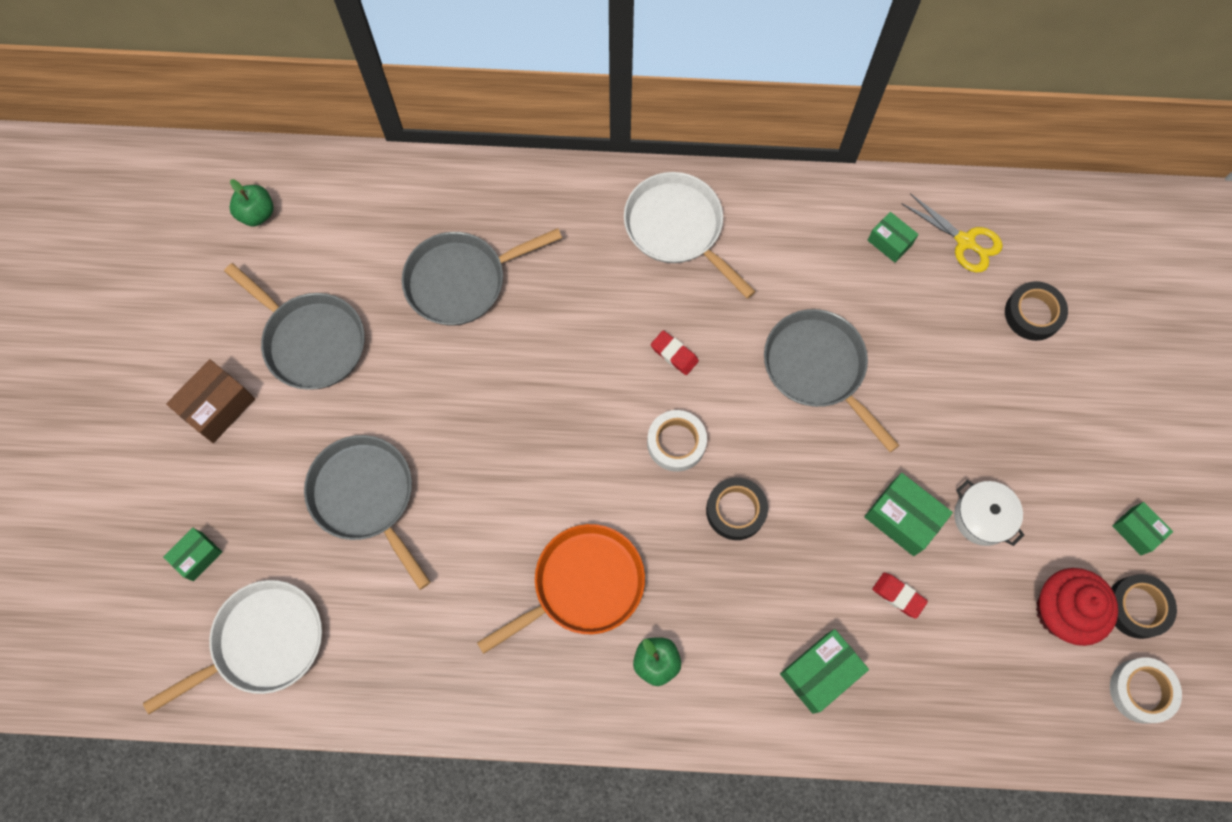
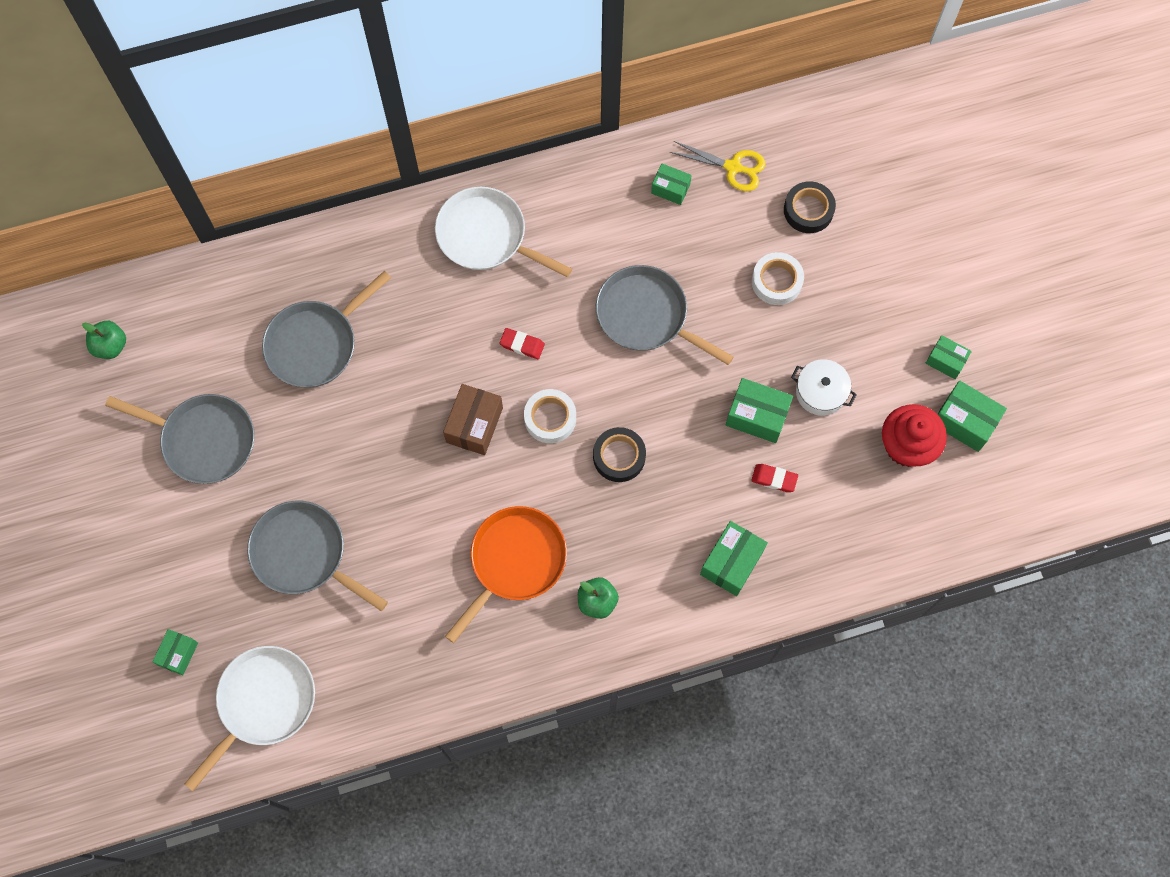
camera: 20 degrees left, 0 degrees up
brown box [166,359,255,443] -> brown box moved to [443,384,503,455]
white tape [1110,658,1182,724] -> white tape moved to [752,252,804,305]
black tape [1111,574,1177,639] -> green box [937,381,1007,452]

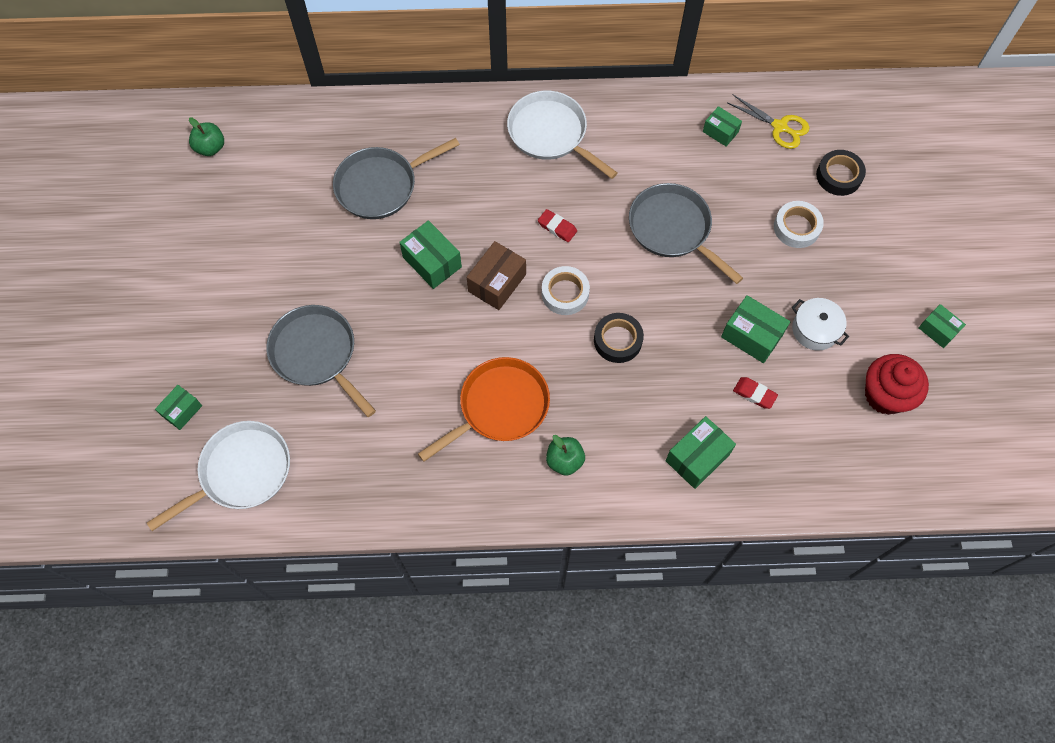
camera: 15 degrees right, 5 degrees down
grey pan [105,394,255,484] -> none
green box [937,381,1007,452] -> green box moved to [399,220,462,289]

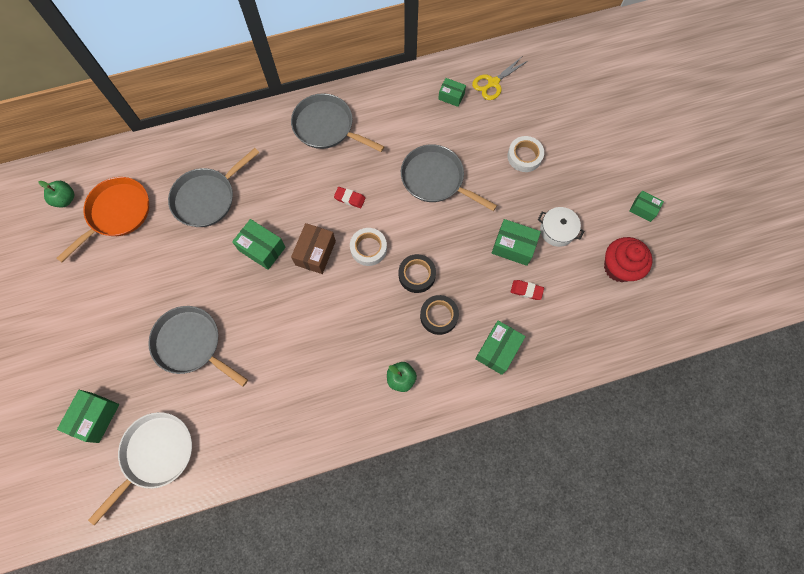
camera: 15 degrees left, 5 degrees up
green box [155,385,202,430] -> green box [57,390,119,443], size x1.58
orange pan [418,357,550,462] -> orange pan moved to [57,177,149,263]
white pan [507,91,617,179] -> grey pan [291,93,385,152]
yellow scissors [727,95,810,149] -> yellow scissors turned 120 degrees clockwise [472,58,528,100]
black tape [816,150,866,196] -> black tape moved to [420,295,459,335]

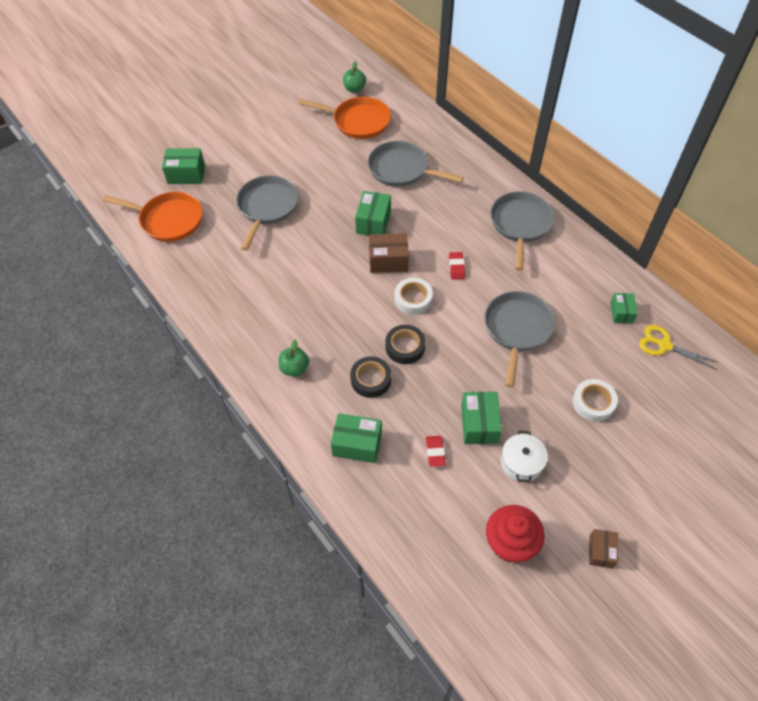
camera: 70 degrees right, 15 degrees down
white pan [88,412,192,526] -> orange pan [102,192,203,242]
green box [629,191,664,222] -> brown box [589,529,618,568]

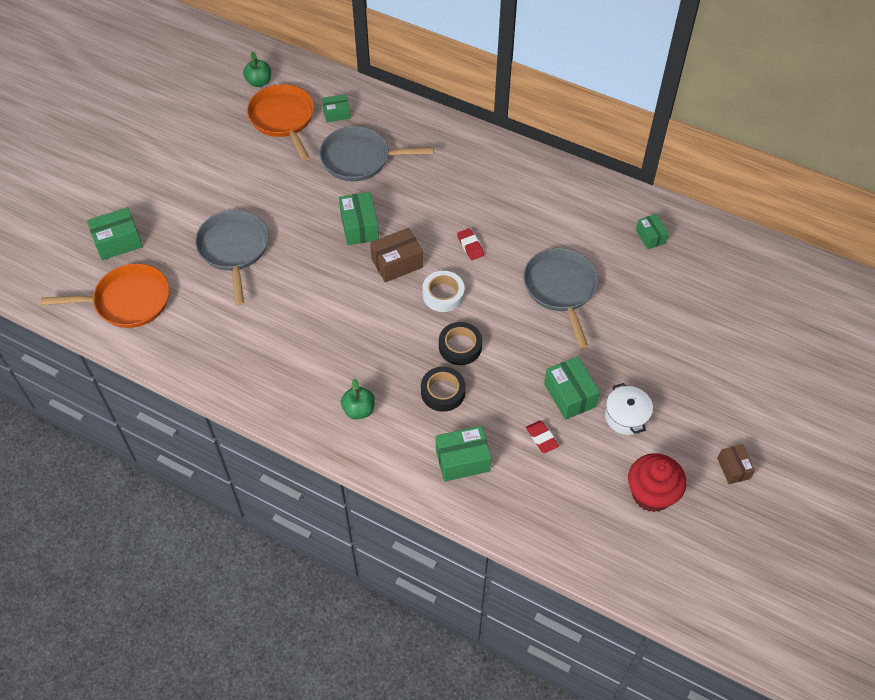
camera: 25 degrees left, 0 degrees up
orange pan [299,97,391,139] -> orange pan turned 105 degrees counterclockwise [247,84,314,161]
grey pan [490,191,554,271] -> none
white tape [572,379,618,422] -> none
yellow scissors [639,325,719,370] -> none
none -> green box [322,94,350,122]

